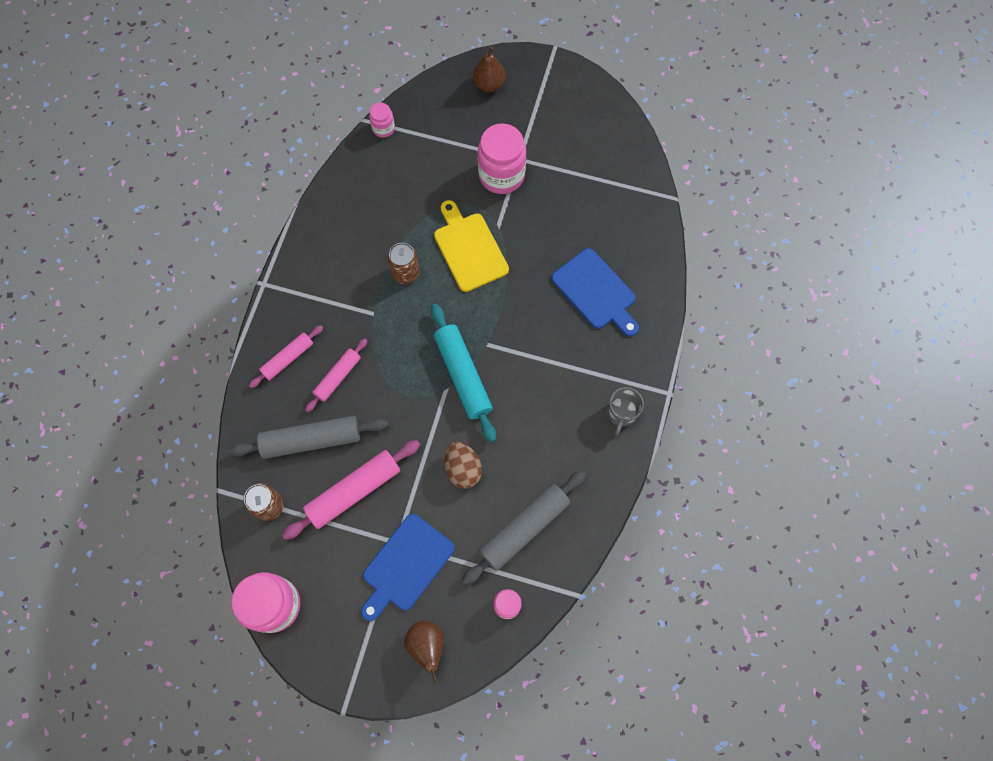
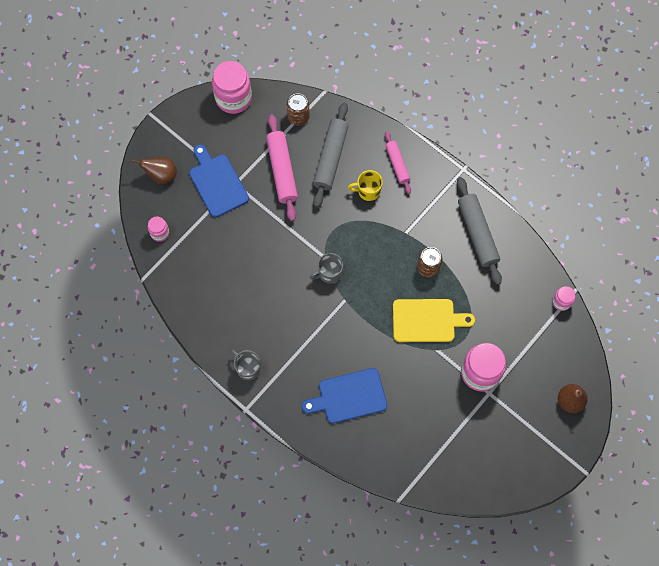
camera: 115 degrees right, 0 degrees up
pink rolling pin [305,339,368,412] -> yellow mug [348,170,383,201]
turquoise rolling pin [431,304,496,442] -> grey mug [310,253,343,284]
brown egg [445,442,482,489] -> none
grey rolling pin [462,471,586,585] -> grey rolling pin moved to [457,177,502,285]

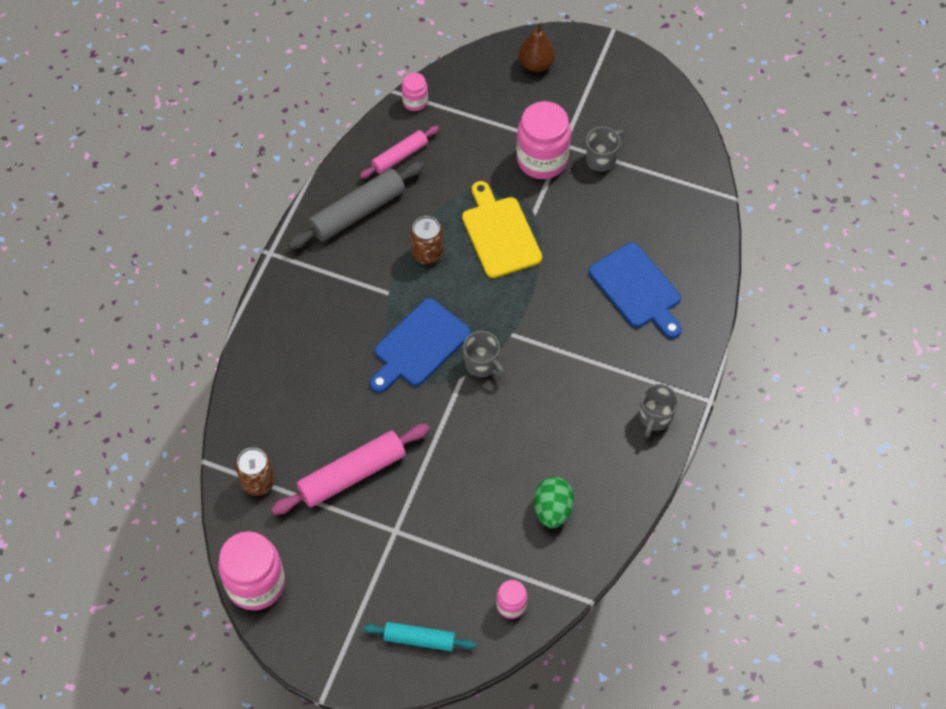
camera: 110 degrees left, 10 degrees down
brown pear [132,157,177,184] -> turquoise rolling pin [363,622,476,651]
blue cutting board [189,144,249,218] -> blue cutting board moved to [370,298,471,393]
grey rolling pin [313,103,349,208] -> none
yellow mug [348,170,383,201] -> none
pink rolling pin [385,131,411,194] -> pink rolling pin moved to [360,126,439,178]
none -> green egg [534,477,574,528]
none -> grey mug [586,127,624,172]

